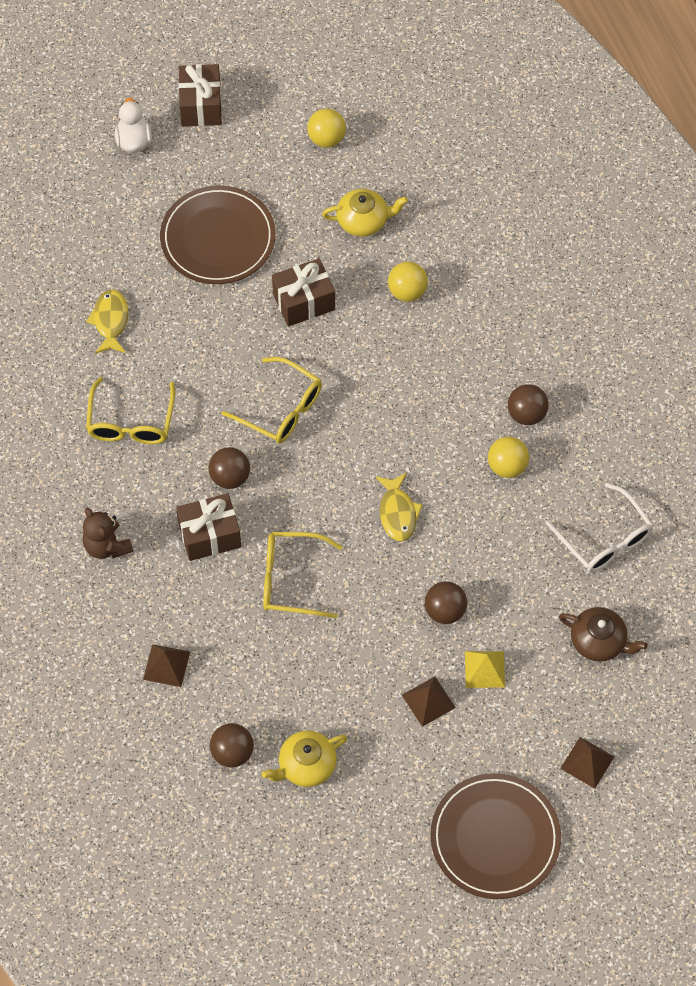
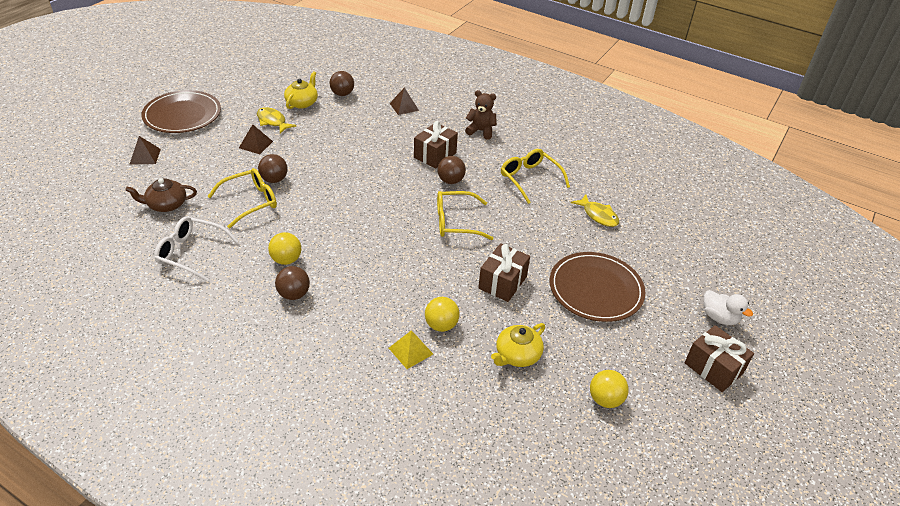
camera: 140 degrees right, 20 degrees down
yellow glasses [263,532,343,618] -> yellow glasses moved to [208,168,277,228]
yellow fish [376,473,423,542] -> yellow fish moved to [257,107,296,134]
yellow pyramid [465,651,505,688] -> yellow pyramid moved to [389,330,433,369]

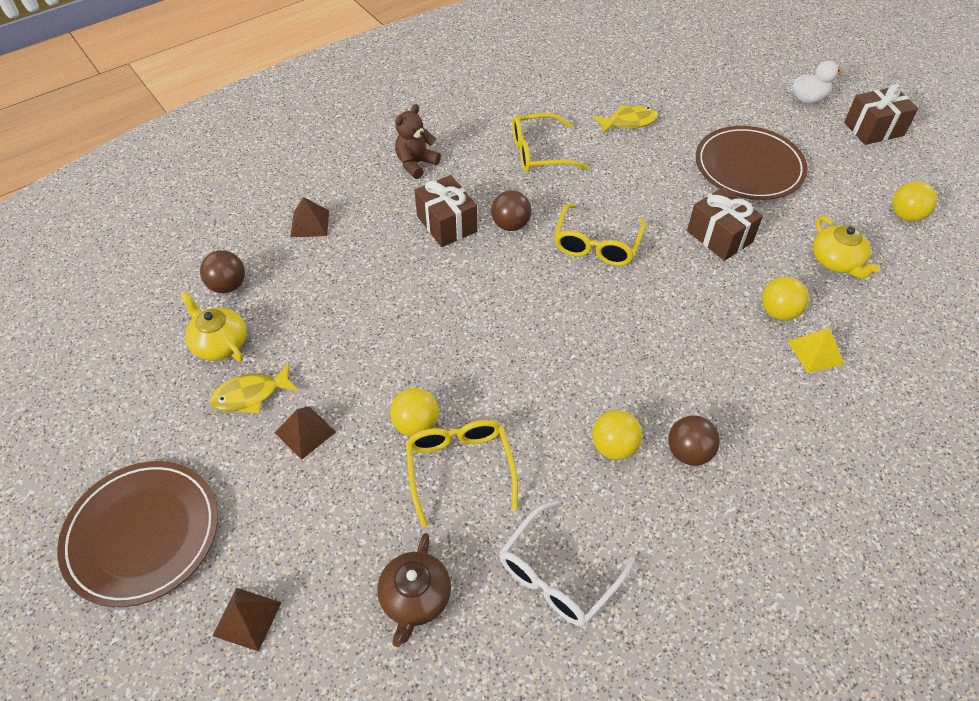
camera: 65 degrees left, 10 degrees up
brown ball [258,154,288,183] -> yellow ball [390,388,439,437]

